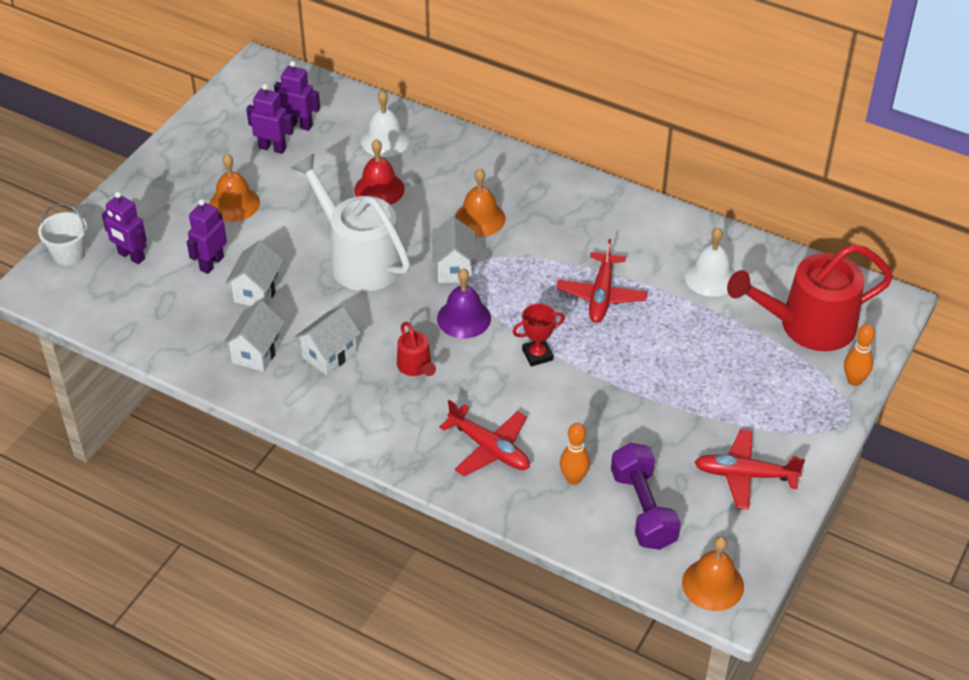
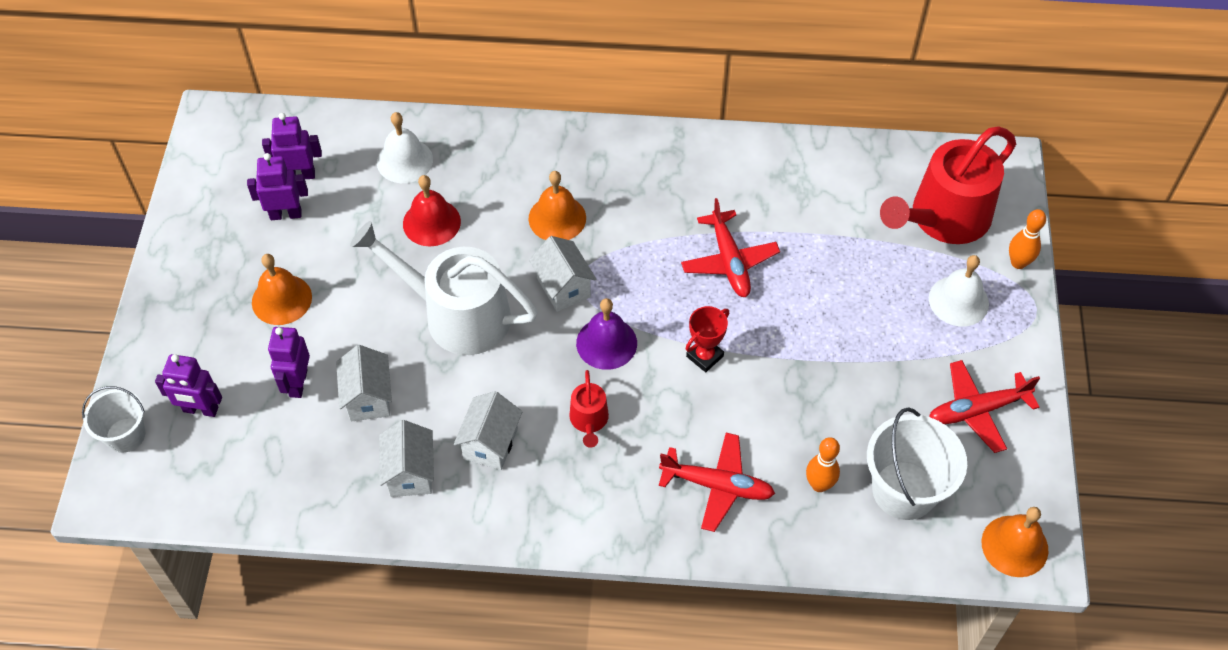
camera: 25 degrees left, 10 degrees up
red watering can [397,322,436,376] -> red watering can turned 45 degrees clockwise [569,370,609,448]
purple dumbbell [611,443,681,550] -> white bucket [867,407,967,520]
white bell [684,227,735,297] -> white bell moved to [929,255,989,326]

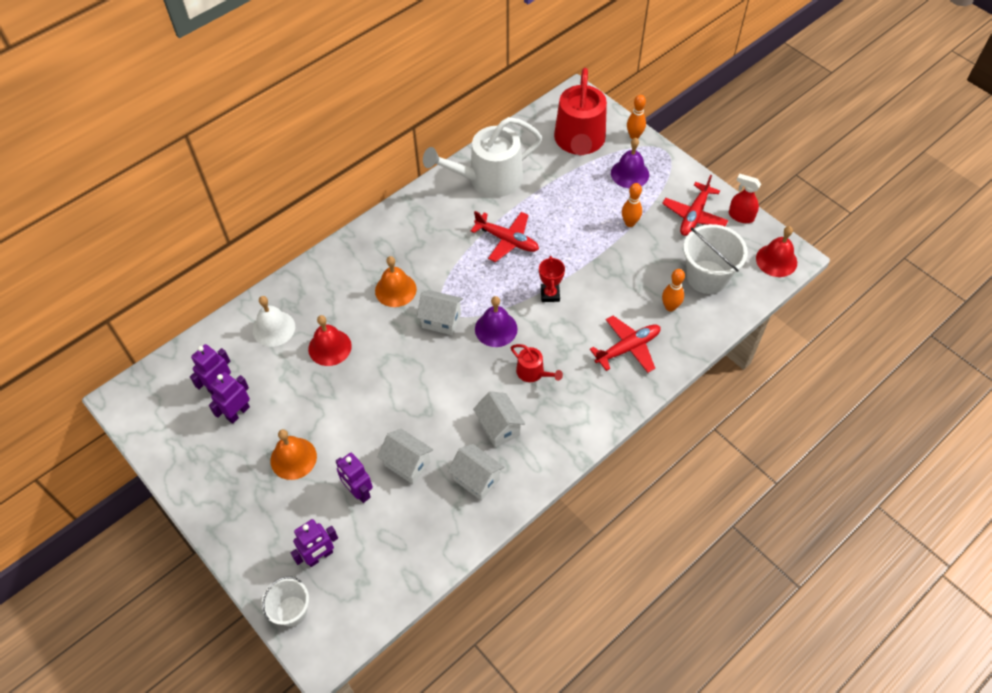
camera: 45 degrees left, 0 degrees up
white watering can [350,221,538,355] -> white watering can moved to [423,117,542,197]
white bell [929,255,989,326] -> purple bell [611,138,649,188]
orange bell [981,507,1049,577] -> red bell [756,226,797,277]
none -> orange bowling pin [622,183,642,227]
none -> red spray bottle [729,174,761,223]

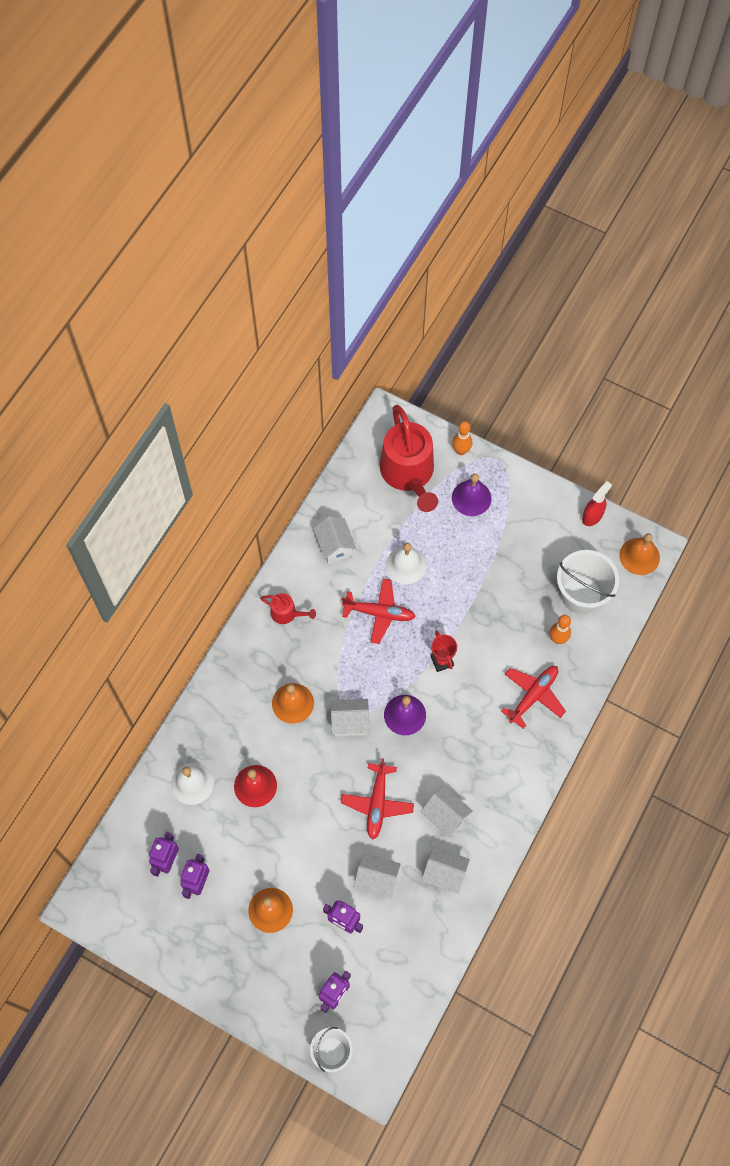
camera: 20 degrees left, 10 degrees up
white watering can [423,117,542,197] -> white house [313,516,356,564]
red watering can [511,344,563,382] -> red watering can moved to [260,593,316,624]
orange bowling pin [622,183,642,227] -> none
red plane [662,175,728,236] -> red plane moved to [341,758,414,840]
red spray bottle [729,174,761,223] -> red spray bottle turned 120 degrees clockwise [582,481,612,526]
red bell [756,226,797,277] -> orange bell [619,533,660,575]
none -> white bell [386,543,426,584]

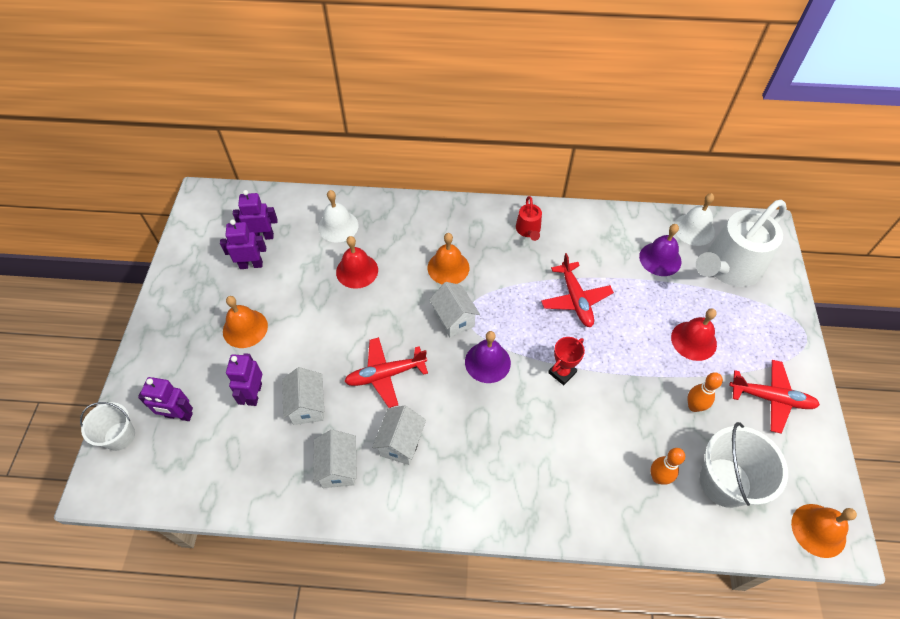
camera: 65 degrees right, 10 degrees down
white house [313,516,356,564] -> none
red watering can [380,405,438,512] -> white watering can [696,200,787,287]
white bell [386,543,426,584] -> white bell moved to [674,193,715,246]
orange bowling pin [452,421,472,455] -> orange bowling pin moved to [687,372,723,412]
purple bell [452,473,491,516] -> purple bell moved to [639,224,682,276]
red plane [501,666,566,729] -> red plane moved to [729,360,820,434]
red spray bottle [582,481,612,526] -> none
none -> red bell [671,308,717,361]

